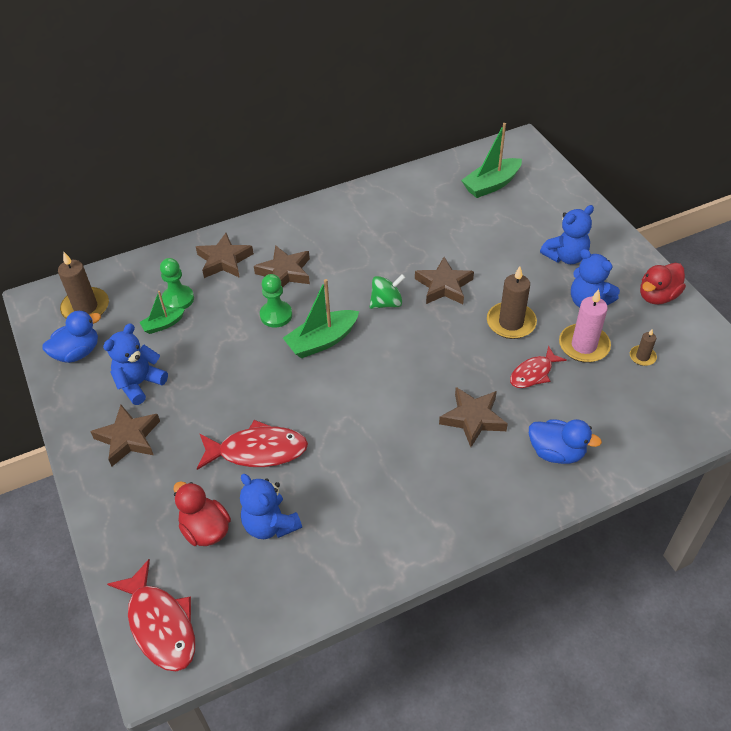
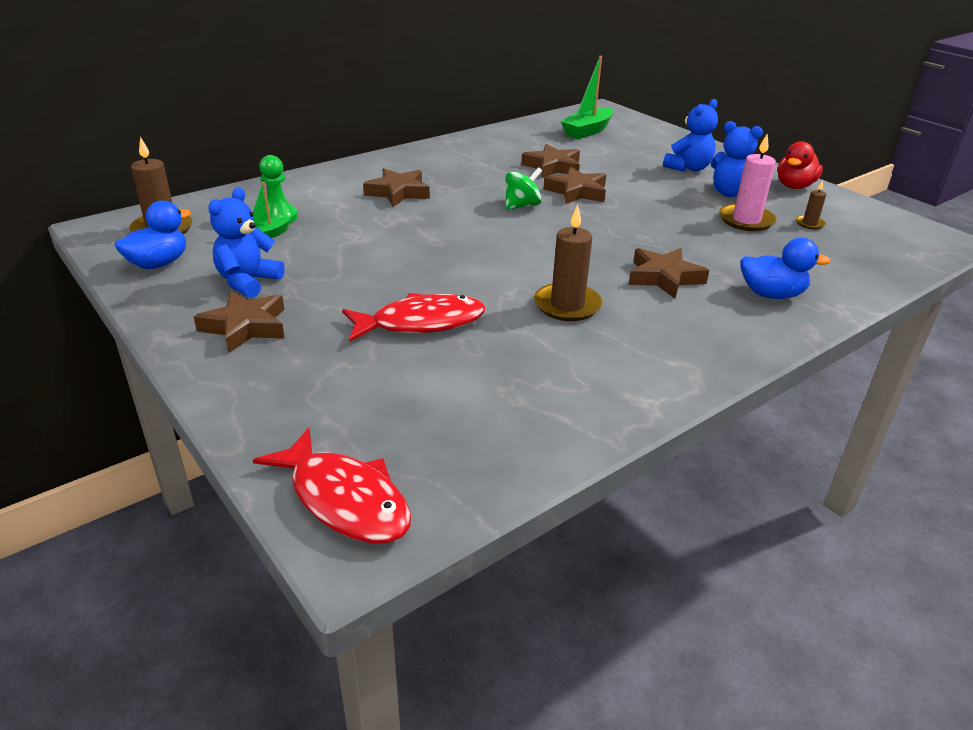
camera: 15 degrees left, 15 degrees down
red duck [174,481,231,546] -> none
brown star [196,233,254,278] -> brown star moved to [521,144,580,178]
blue teddy bear [240,474,302,539] -> none
green pawn [260,274,292,328] -> none
green boat [283,279,359,358] -> none
brown candle [487,266,537,339] -> brown candle moved to [534,205,602,321]
red fish [510,346,567,388] -> none

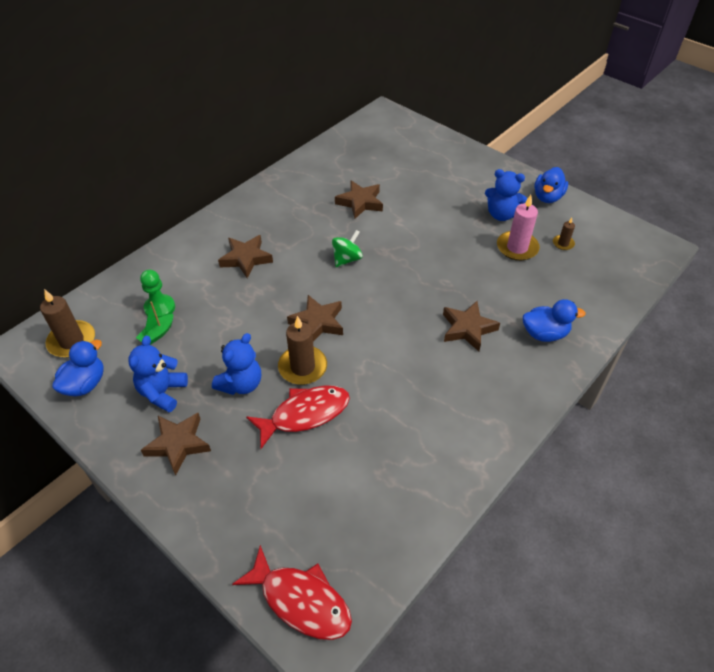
camera: 10 degrees left, 15 degrees up
brown candle [534,205,602,321] -> brown candle moved to [278,316,327,385]
brown star [543,167,606,204] -> brown star moved to [287,295,343,341]
green boat [561,56,614,139] -> none
blue teddy bear [663,99,718,172] -> blue teddy bear moved to [212,333,261,395]
red duck [777,141,823,189] -> blue duck [534,167,568,203]

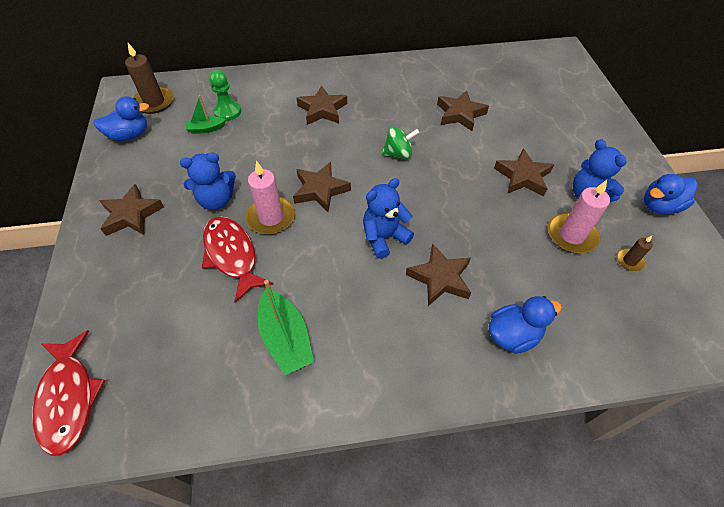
camera: 40 degrees right, 5 degrees up
blue teddy bear [129,336,188,412] -> blue teddy bear moved to [363,178,414,259]
red fish [246,385,350,449] -> red fish turned 135 degrees counterclockwise [202,216,273,303]
brown candle [278,316,327,385] -> pink candle [245,161,295,235]
blue duck [523,299,586,342] -> blue duck turned 60 degrees counterclockwise [489,296,562,354]
none -> green boat [258,280,314,375]
none -> brown star [494,148,554,196]

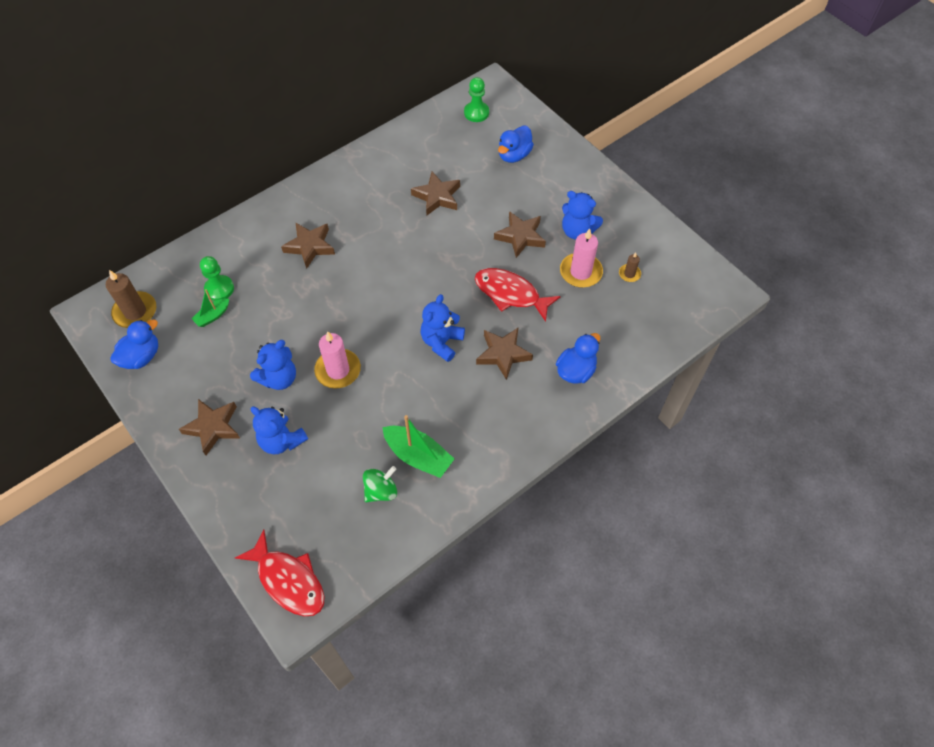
camera: 30 degrees left, 5 degrees up
red fish [202,216,273,303] -> red fish moved to [475,268,561,322]
brown star [293,162,351,212] -> none
green spinning top [382,126,419,159] -> green spinning top moved to [363,466,397,502]
blue duck [644,174,698,215] -> blue duck moved to [498,126,534,163]
none -> blue teddy bear [251,407,308,454]
none -> green pawn [464,77,489,122]

